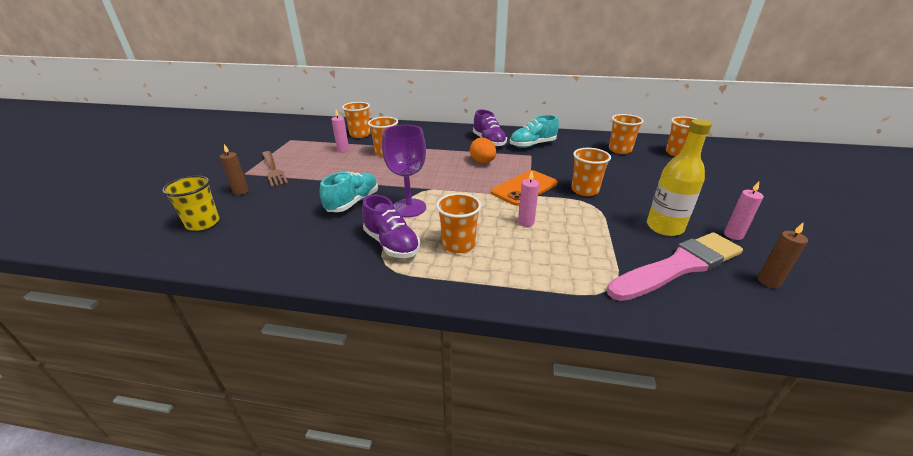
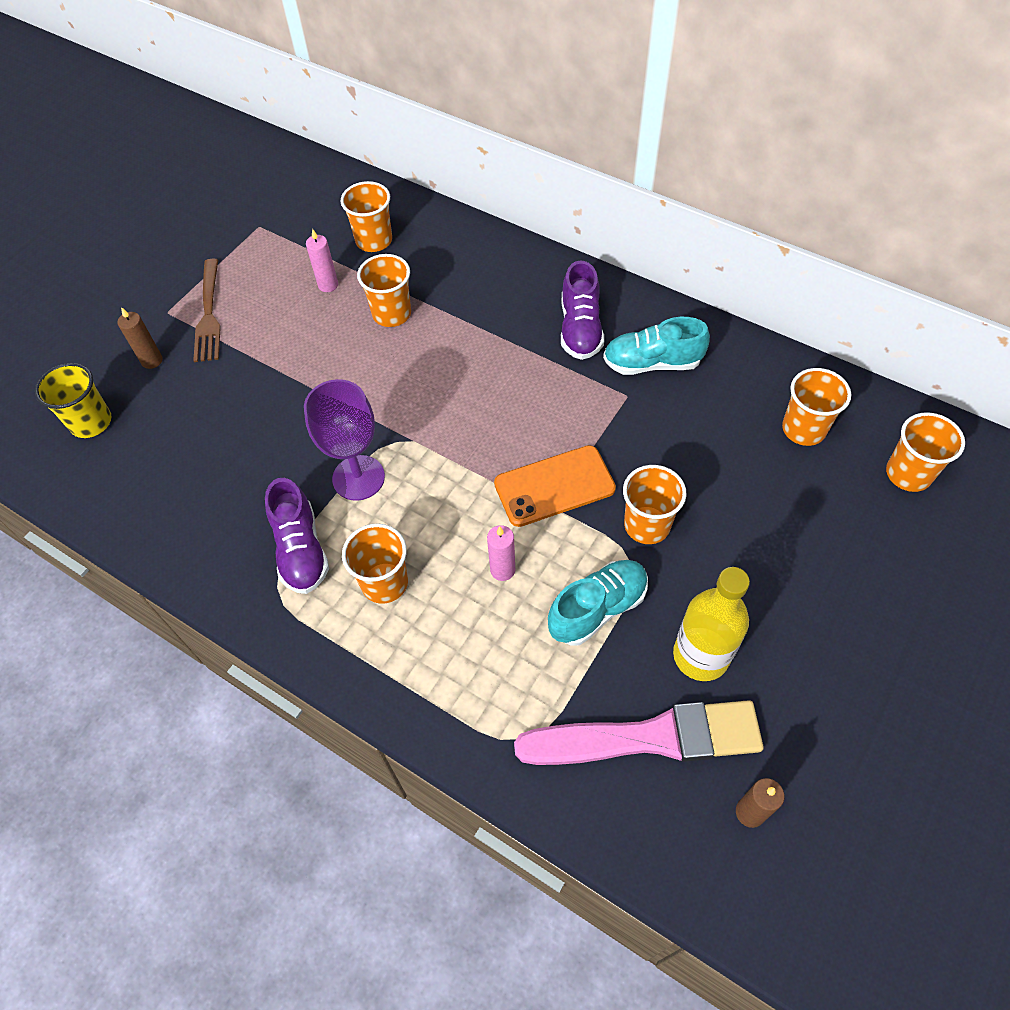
camera: 25 degrees right, 25 degrees up
turquoise shoe [320,172,378,212] -> turquoise shoe moved to [548,560,648,646]
orange egg [470,138,496,163] -> none
pink candle [724,181,764,240] -> none

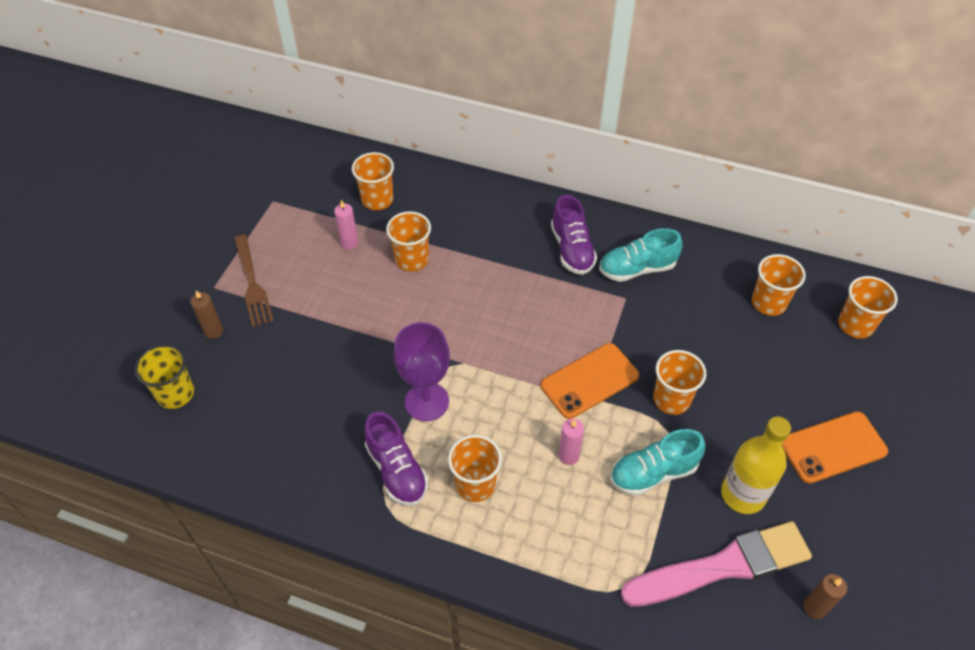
camera: 15 degrees left, 5 degrees down
turquoise shoe [548,560,648,646] -> turquoise shoe turned 150 degrees counterclockwise [610,429,706,496]
none -> orange phone [781,411,888,484]

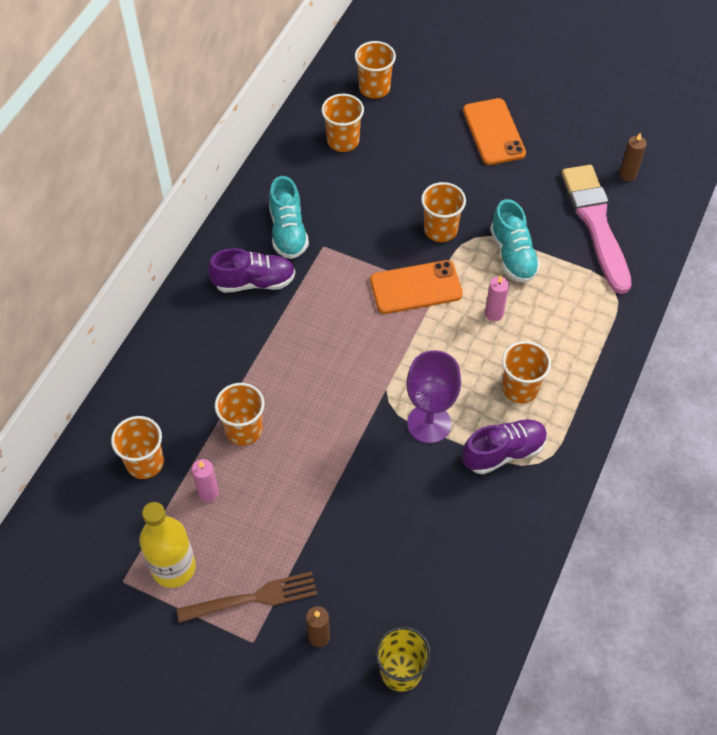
camera: 85 degrees left, 5 degrees up
orange phone [541,343,639,419] -> orange phone turned 75 degrees counterclockwise [370,260,463,314]
yellow bottle [721,417,791,514] -> yellow bottle moved to [139,502,196,588]

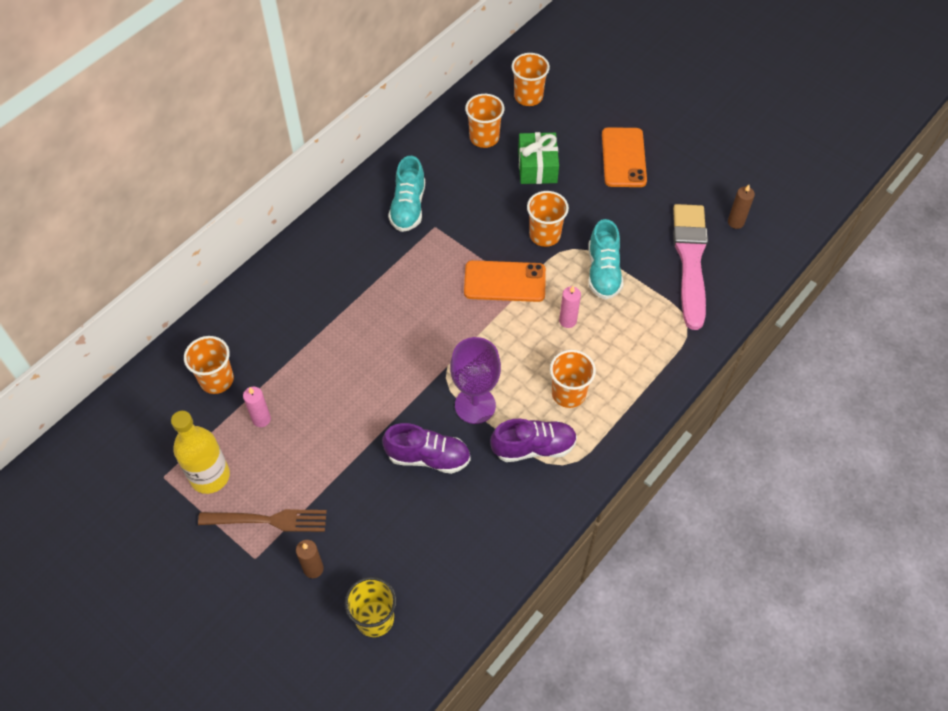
camera: 15 degrees right, 0 degrees up
purple shoe [208,248,295,293] -> purple shoe moved to [382,423,471,474]
orange cup [215,383,264,445] -> none
none -> green gift [518,132,559,184]

